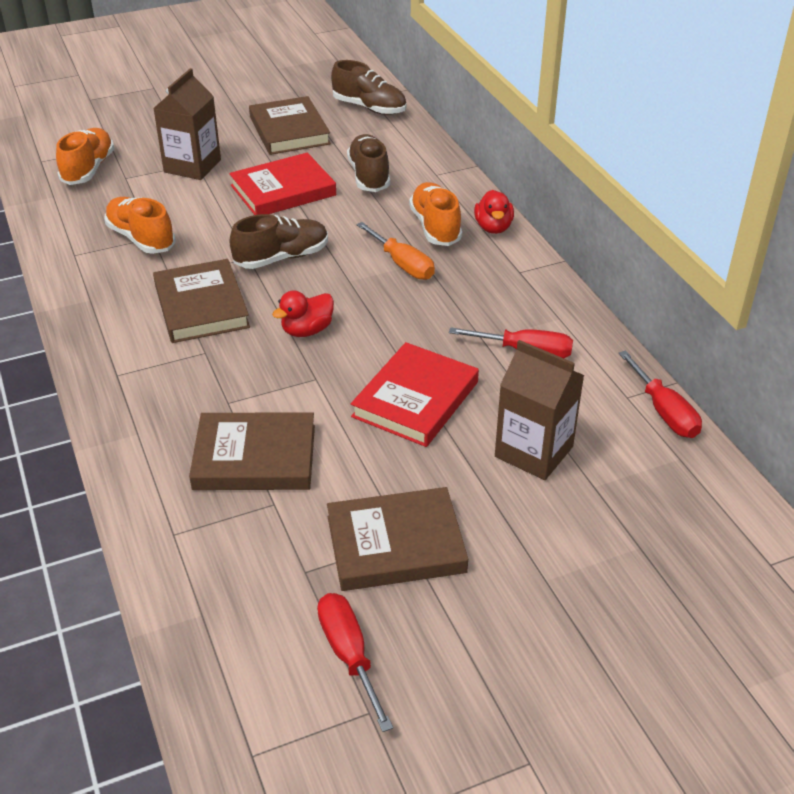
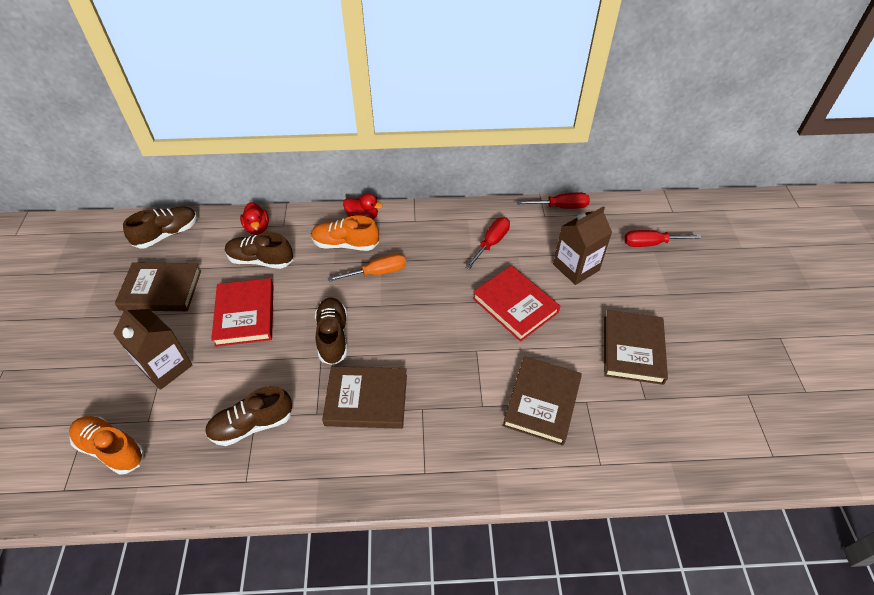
camera: 70 degrees left, 10 degrees up
orange shoe [104,197,175,254] -> brown shoe [205,386,293,446]
red duck [272,290,334,337] -> red duck moved to [240,202,269,235]
red screwdriver [317,593,393,732] -> red screwdriver moved to [624,230,701,247]

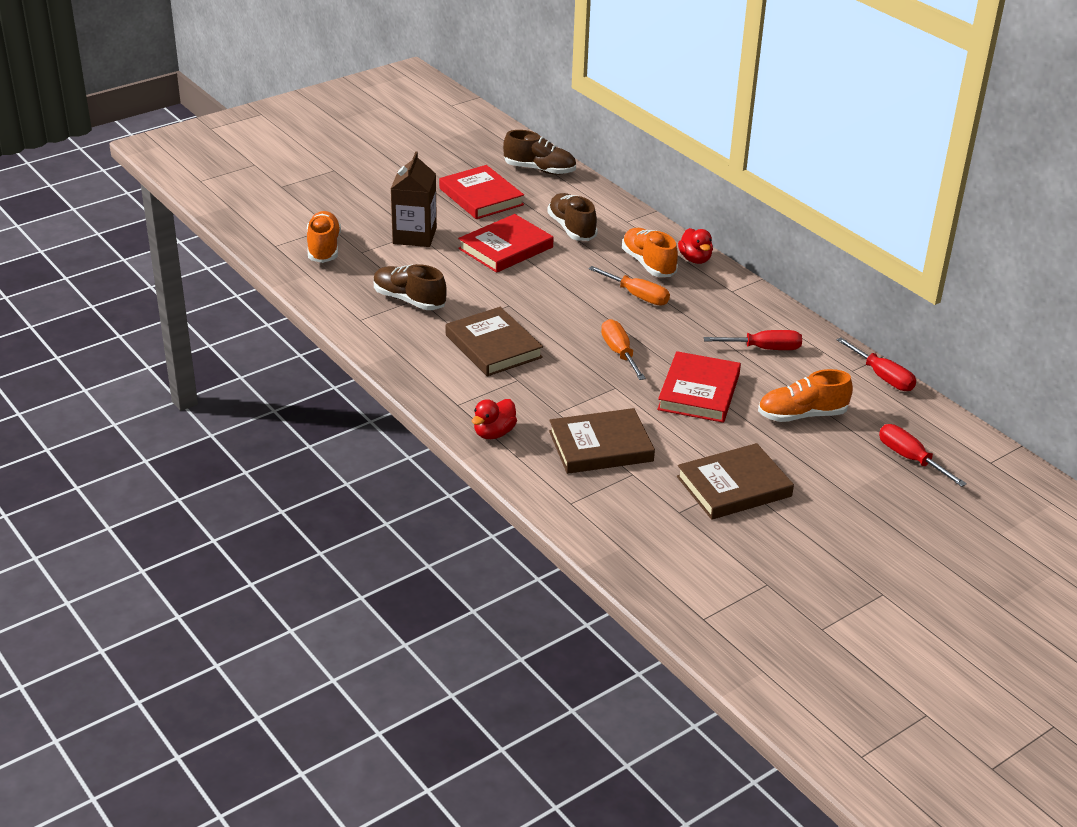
camera: 55 degrees right, 15 degrees down
brown book [115,262,201,311] -> red book [439,165,524,219]
red duck [240,202,269,235] -> red duck moved to [472,399,517,439]
brown shoe [315,297,347,365] -> none
brown carton [553,206,612,285] -> orange shoe [758,369,853,422]
none -> orange screwdriver [601,319,646,380]

